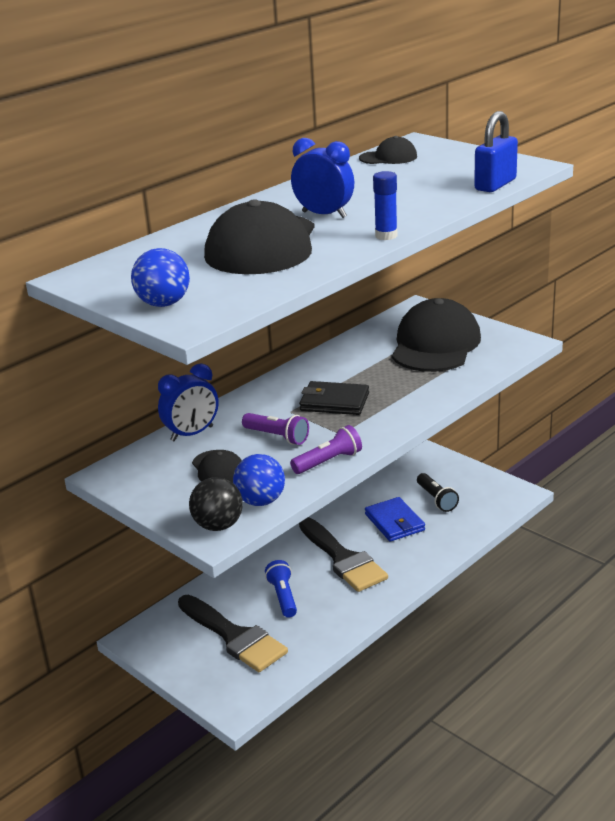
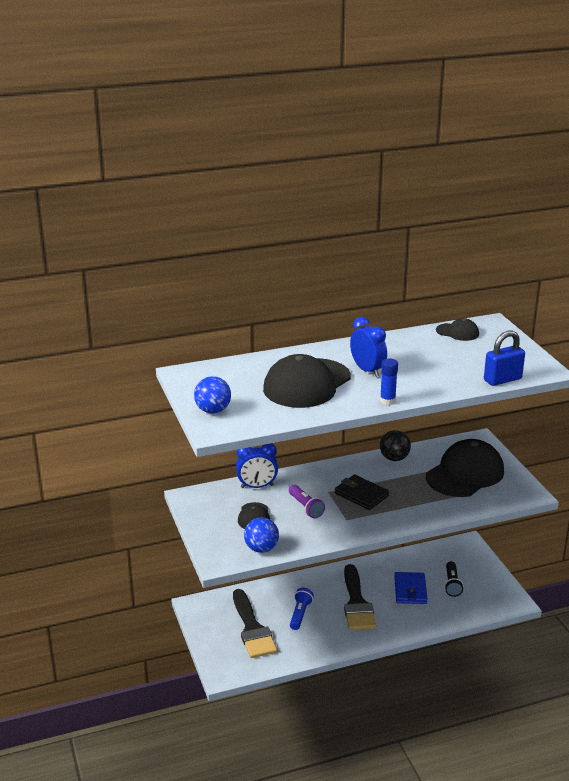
camera: 25 degrees right, 0 degrees up
black ball [189,477,243,531] -> black ball moved to [380,430,411,461]
purple flashlight [290,425,362,474] -> none

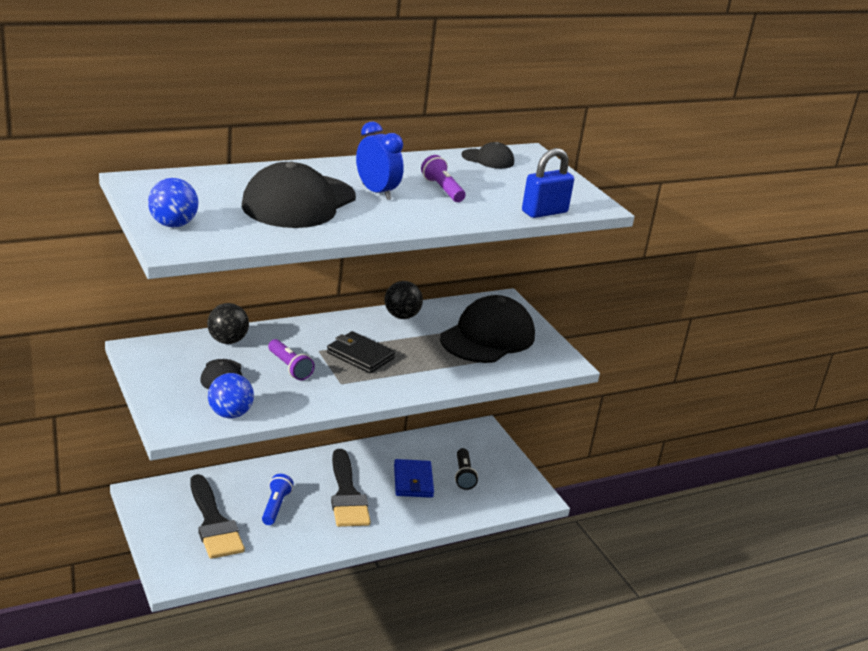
camera: 10 degrees left, 0 degrees up
blue clock [236,443,278,488] -> black ball [207,303,249,344]
blue glue stick [380,358,398,405] -> none
none -> purple flashlight [421,155,465,202]

